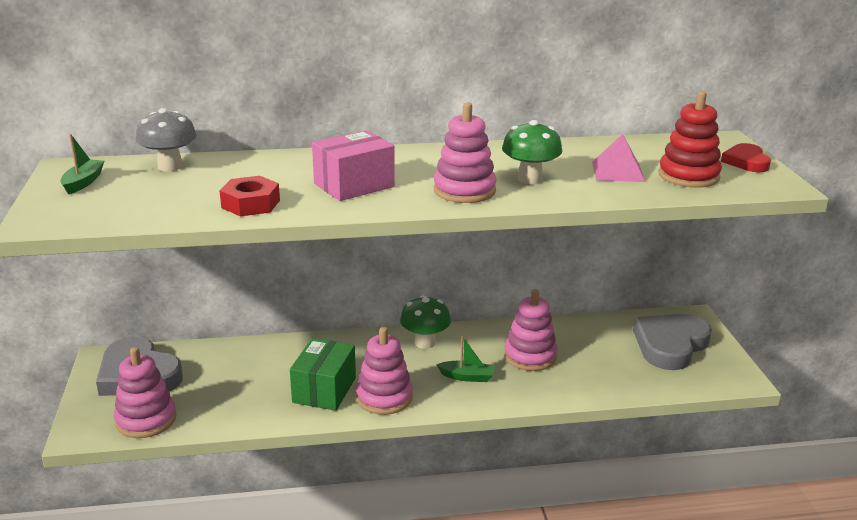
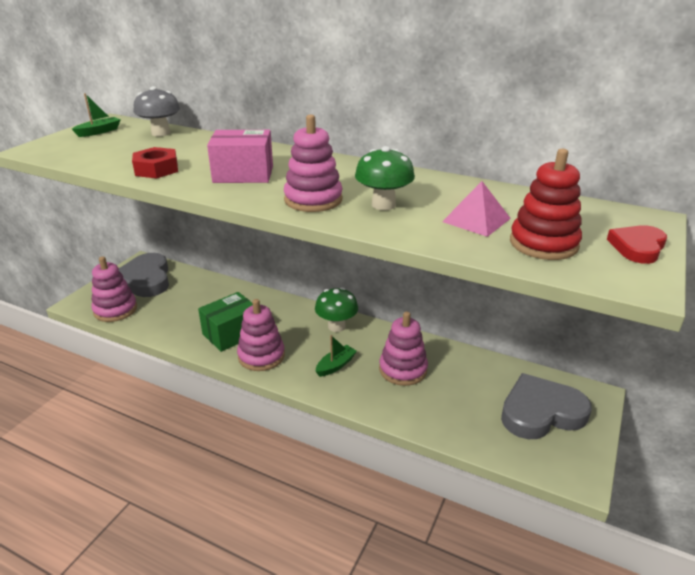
camera: 35 degrees right, 5 degrees up
green boat [436,336,495,382] -> green boat turned 90 degrees counterclockwise [315,335,357,377]

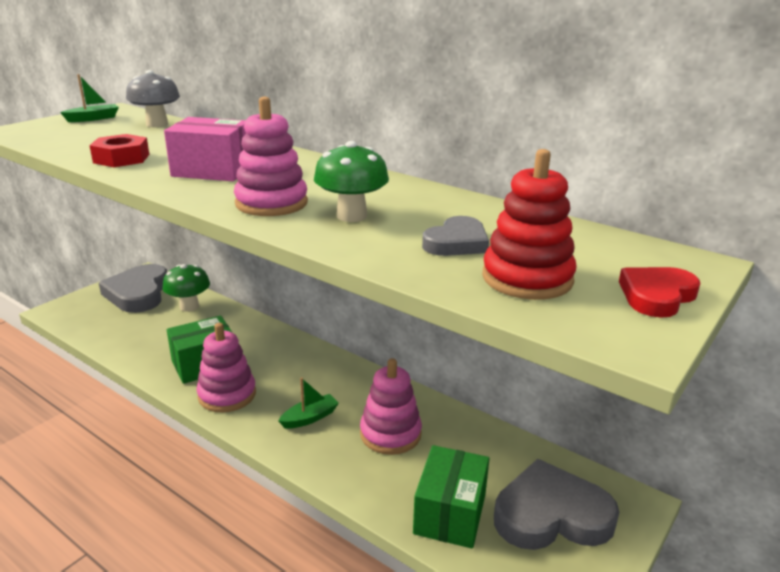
camera: 10 degrees right, 5 degrees down
pink stacking toy [91,256,137,322] -> none
green mushroom [315,287,358,332] -> green mushroom moved to [162,264,210,312]
pink pyramid [442,181,511,237] -> grey heart [422,216,489,256]
none -> green box [413,445,490,548]

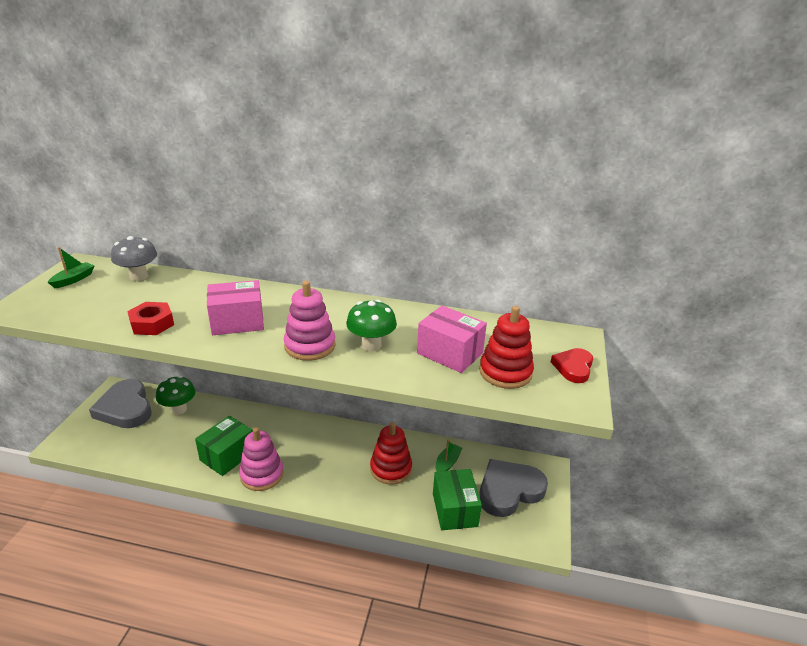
camera: 25 degrees left, 5 degrees up
green boat [278,377,339,429] -> green boat moved to [435,440,462,472]
pink stacking toy [360,358,422,455] -> red stacking toy [370,422,412,485]
grey heart [422,216,489,256] -> pink box [417,306,487,373]

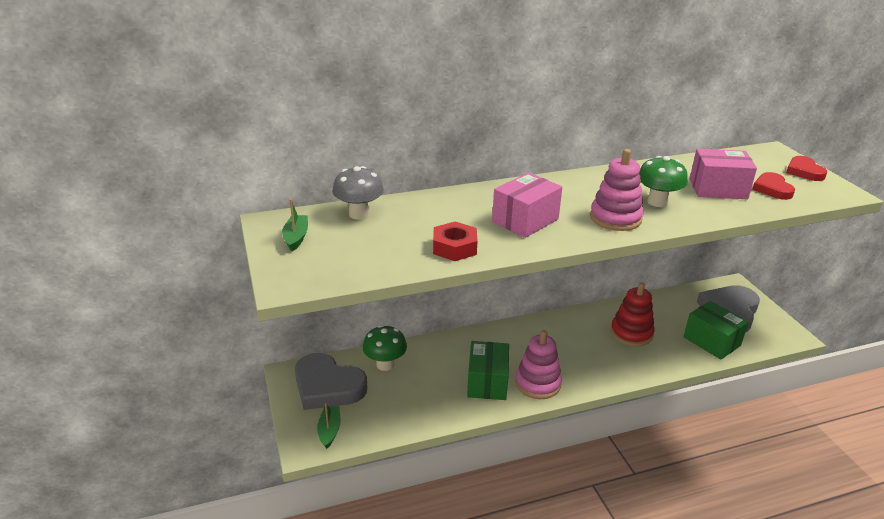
camera: 30 degrees left, 0 degrees up
green boat [435,440,462,472] -> green boat moved to [317,403,340,449]
red stacking toy [479,306,534,389] -> red heart [752,172,795,200]

